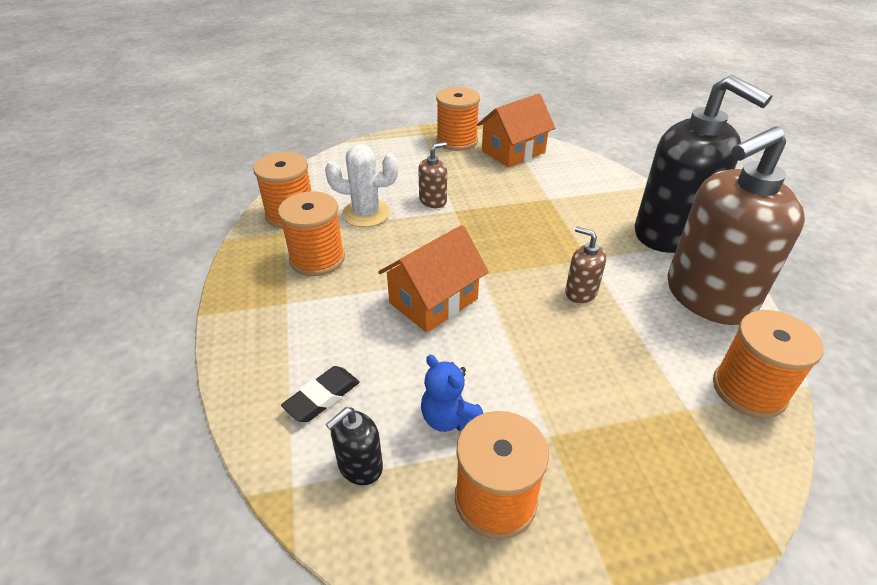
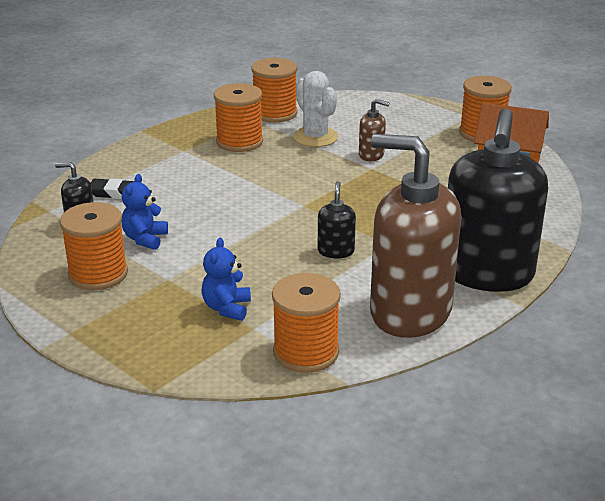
camera: 55 degrees right, 10 degrees down
orange house [378,225,489,333] -> none
brown soap dispenser [565,227,606,303] -> black soap dispenser [318,181,356,258]
none -> blue teddy bear [201,238,251,321]

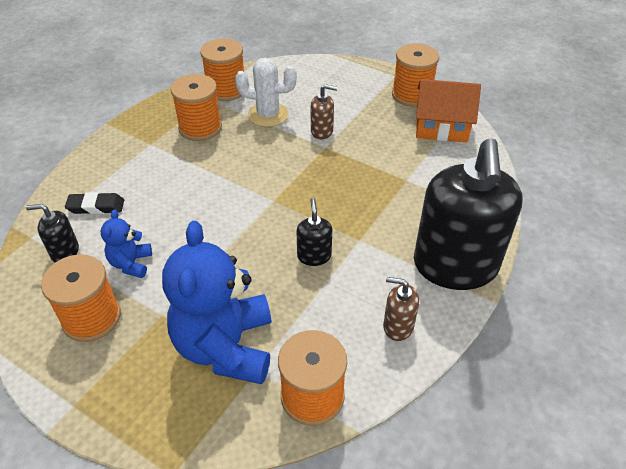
camera: 10 degrees left, 15 degrees up
blue teddy bear [201,238,251,321] -> blue teddy bear [162,221,271,384], size x2.12
white cactus [293,71,338,147] -> white cactus turned 45 degrees counterclockwise [235,58,297,127]
brown soap dispenser [370,134,461,338] -> brown soap dispenser [383,277,419,341], size x0.41

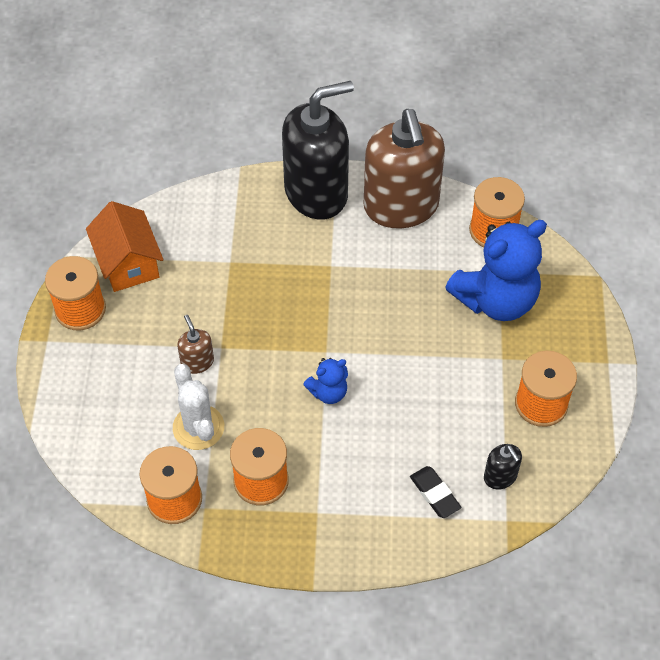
camera: 120 degrees left, 10 degrees up
blue teddy bear [100,210,152,278] -> blue teddy bear moved to [303,358,348,404]
black soap dispenser [297,198,332,266] -> none
brown soap dispenser [383,277,419,341] -> brown soap dispenser [364,109,445,229], size x2.43

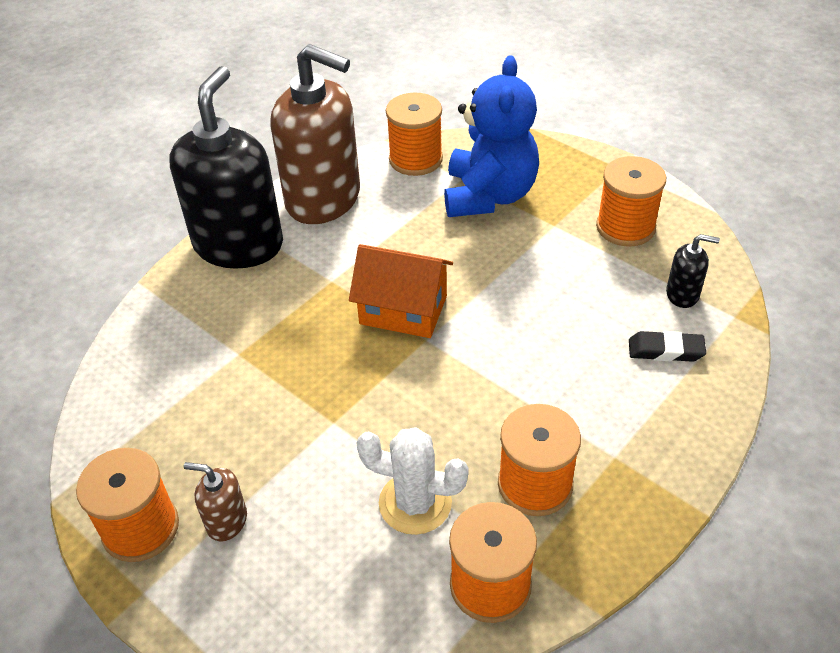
camera: 50 degrees left, 10 degrees down
orange house [86,201,163,292] -> orange house moved to [349,244,453,338]
brown soap dispenser [177,315,214,374] -> brown soap dispenser moved to [184,462,247,542]
blue teddy bear [303,358,348,404] -> none

